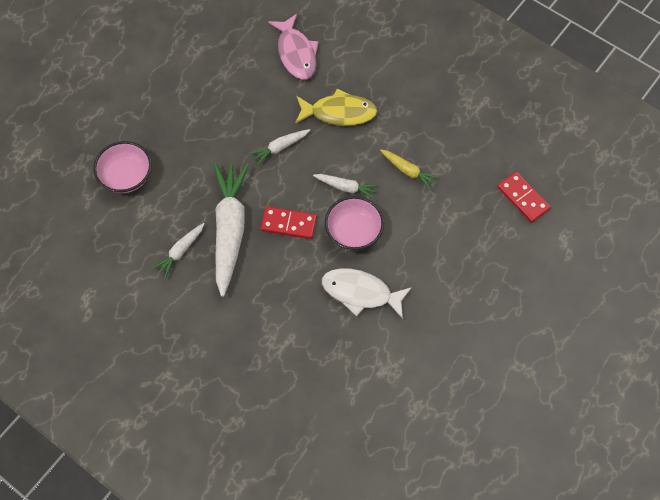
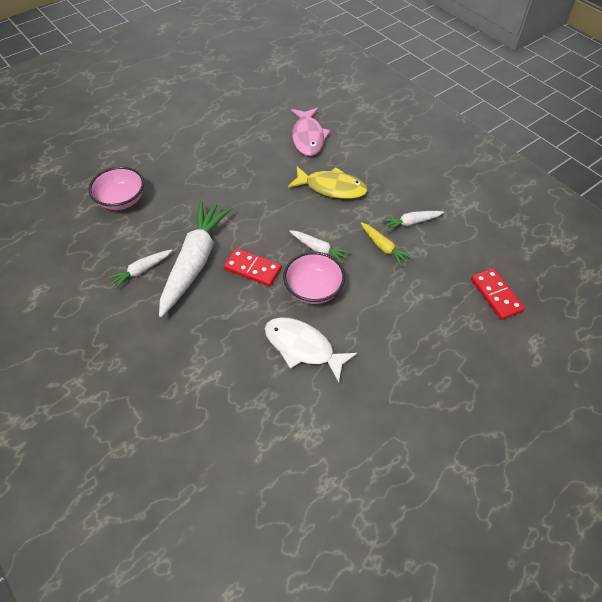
camera: 15 degrees right, 10 degrees down
white carrot [249,129,310,165] -> white carrot moved to [381,211,444,232]

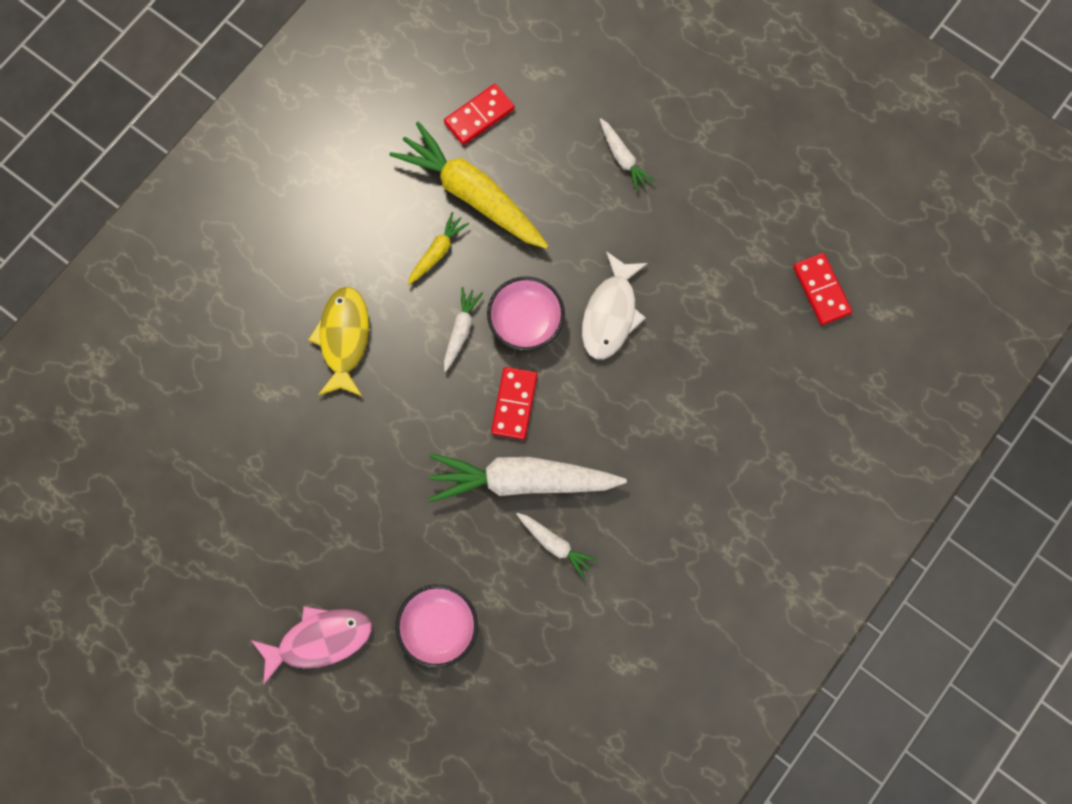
camera: 105 degrees left, 20 degrees up
pink fish [291,108,330,156] -> pink fish moved to [251,606,372,685]
white carrot [381,211,444,232] -> white carrot moved to [600,118,655,192]
none -> yellow carrot [390,122,548,249]
none -> red domino [793,253,852,325]

